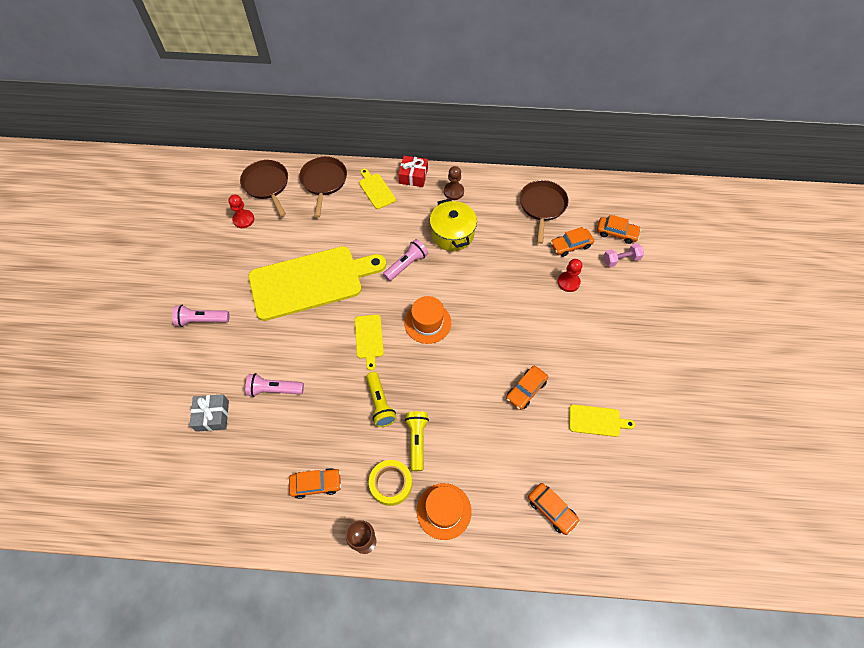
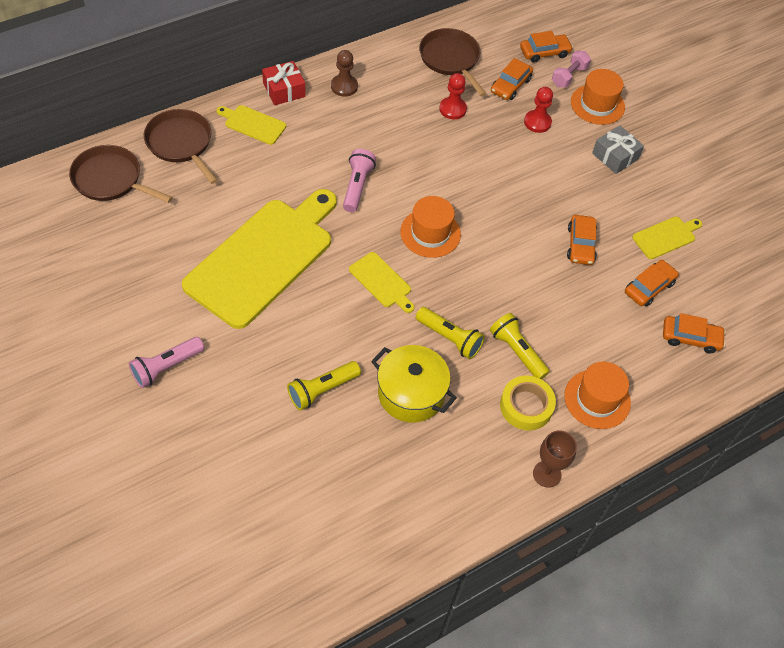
camera: 40 degrees left, 5 degrees down
grey gift [189,394,229,432] -> grey gift moved to [592,125,644,174]
red pawn [228,195,254,228] -> red pawn moved to [439,73,467,119]
pink flashlight [245,373,304,397] -> yellow flashlight [287,361,361,410]
orange car [289,468,341,499] -> orange car moved to [625,260,679,307]
yellow pot [430,198,477,251] -> yellow pot moved to [371,345,457,423]
none -> orange hat [571,69,625,125]

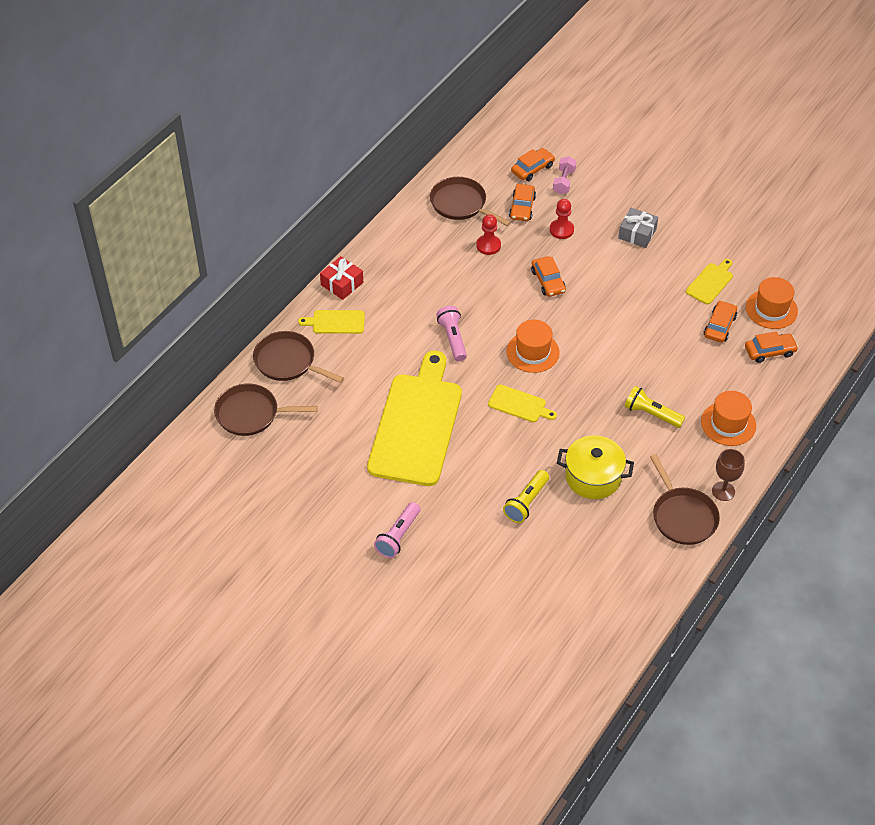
camera: 20 degrees left, 5 degrees down
brown pawn [331,50,358,97] -> none
yellow flashlight [416,307,485,359] -> none
yellow tape [500,375,556,431] -> none
orange car [567,215,597,265] -> orange car moved to [531,256,566,297]
orange hat [571,69,625,125] -> orange hat moved to [746,277,798,329]
none -> brown pan [650,454,720,545]

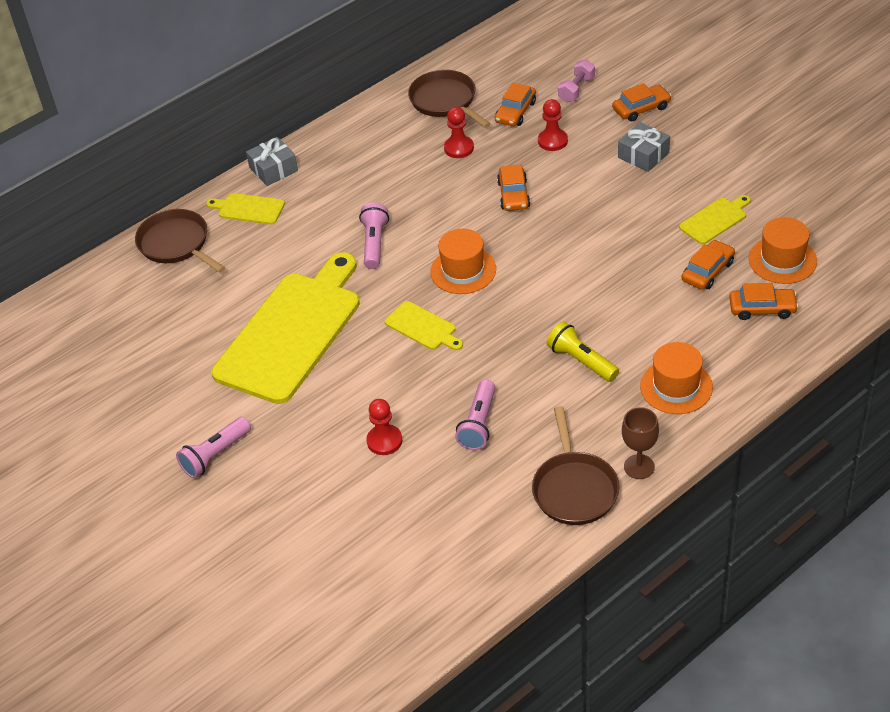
camera: 20 degrees right, 5 degrees down
brown pan [214,383,318,436] -> none
red gift [320,256,363,300] -> grey gift [246,137,298,186]
yellow flashlight [503,470,549,523] -> red pawn [366,399,402,455]
orange car [511,148,555,181] -> orange car moved to [612,83,671,121]
yellow pot [557,435,634,499] -> pink flashlight [455,380,495,450]

